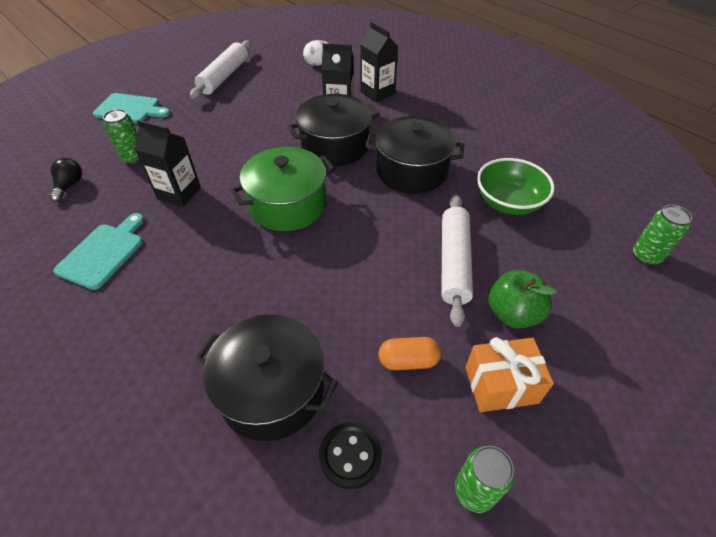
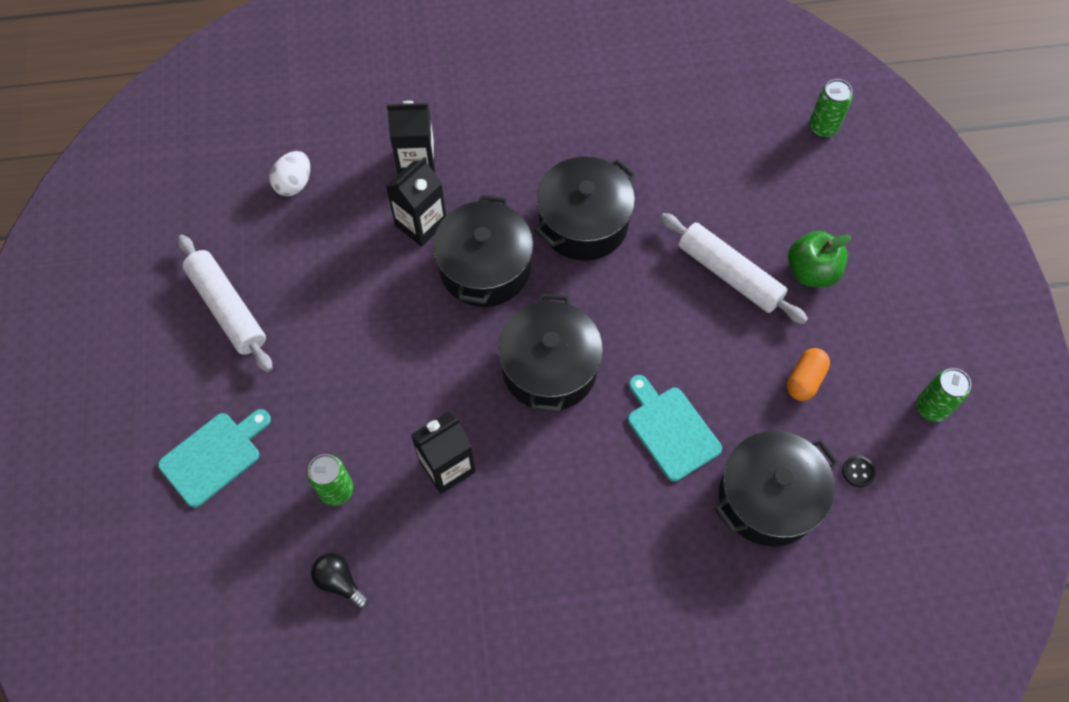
camera: 55 degrees left, 15 degrees up
turquoise cutting board [54,213,144,290] -> turquoise cutting board moved to [628,375,722,482]
green pot [230,147,335,231] -> black pot [498,294,603,412]
black button [319,422,382,489] -> black button [842,455,876,487], size x0.59
orange gift [465,337,554,412] -> none
green bowl [477,158,555,215] -> none

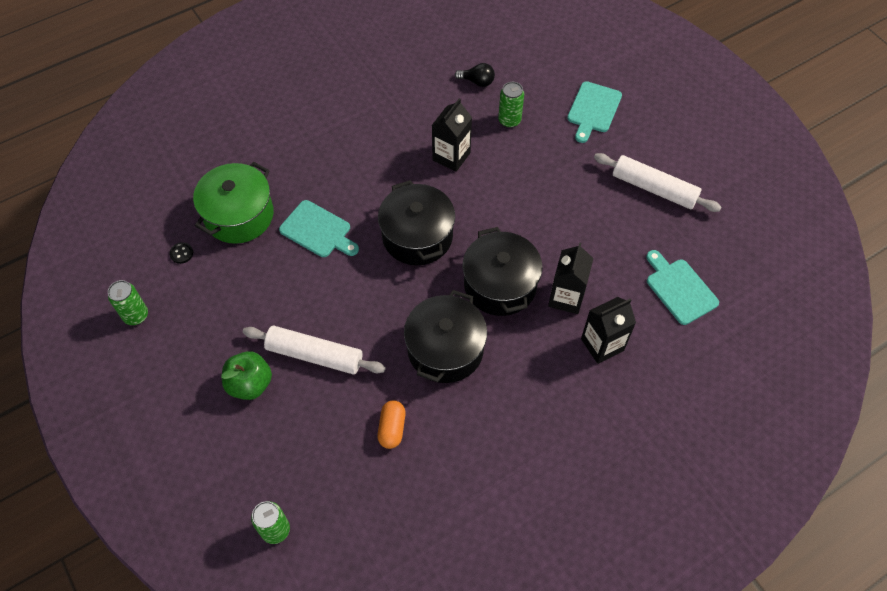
camera: 155 degrees right, 5 degrees down
white egg [269,151,310,196] -> turquoise cutting board [646,250,719,325]
black pot [714,431,839,547] -> green pot [193,162,274,244]
orange capsule [787,348,830,401] -> orange capsule moved to [377,400,406,449]

